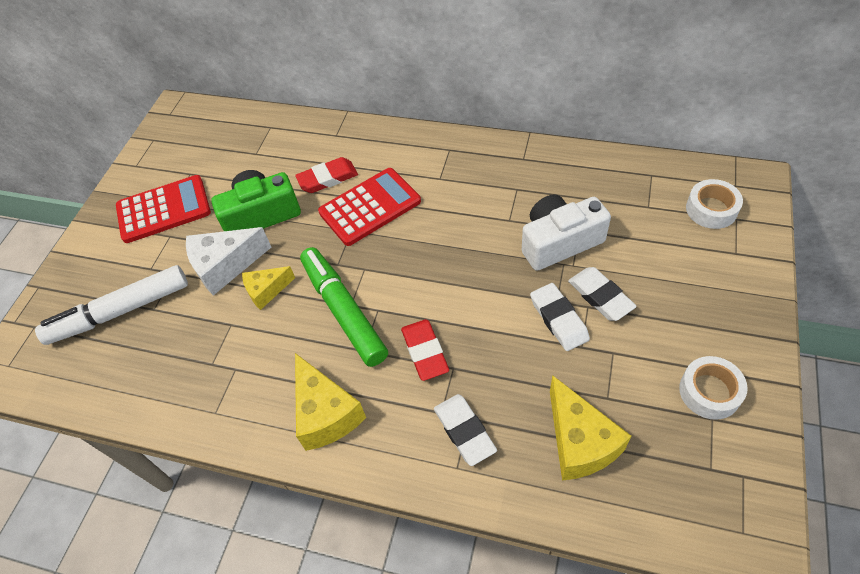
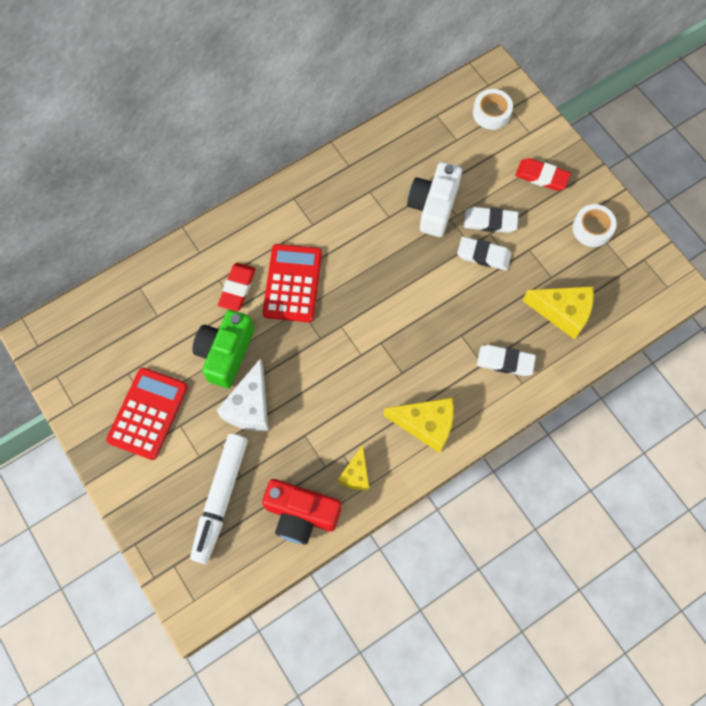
camera: 55 degrees left, 15 degrees up
yellow cheese [242,266,295,310] -> yellow cheese moved to [338,445,369,490]
green marker [300,247,388,367] -> none
red eraser [401,319,449,381] -> red eraser moved to [515,158,571,191]
none -> red camera [262,479,341,545]

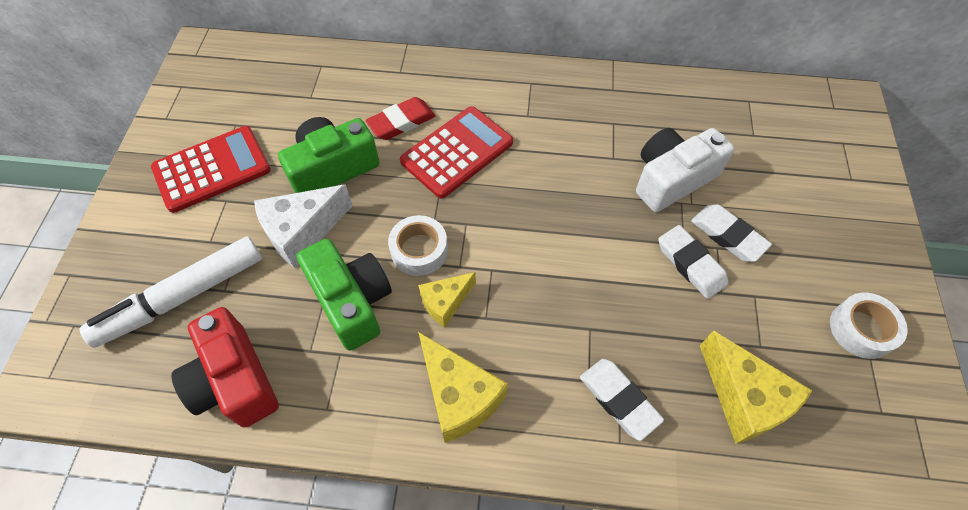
camera: 40 degrees right, 10 degrees down
yellow cheese [338,445,369,490] -> yellow cheese moved to [418,272,476,328]
white tape [473,89,513,130] -> white tape moved to [388,215,448,276]
red eraser [515,158,571,191] -> none
none -> green camera [296,239,392,351]

